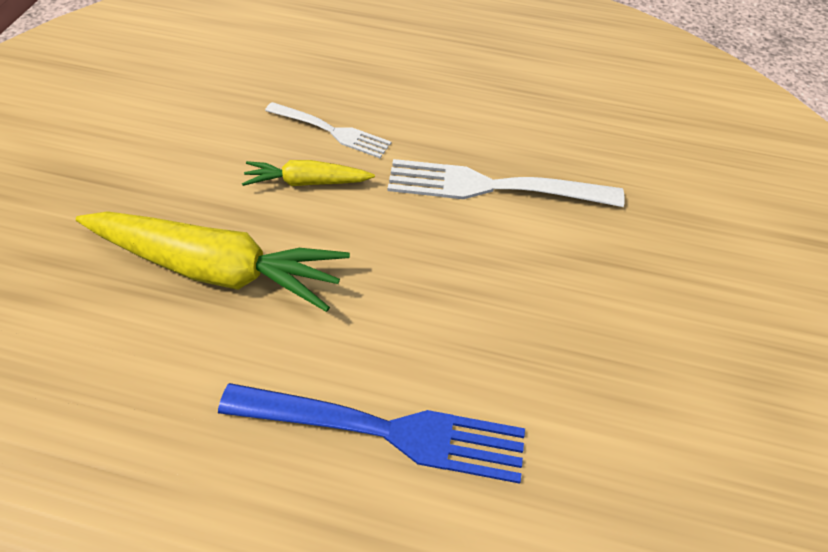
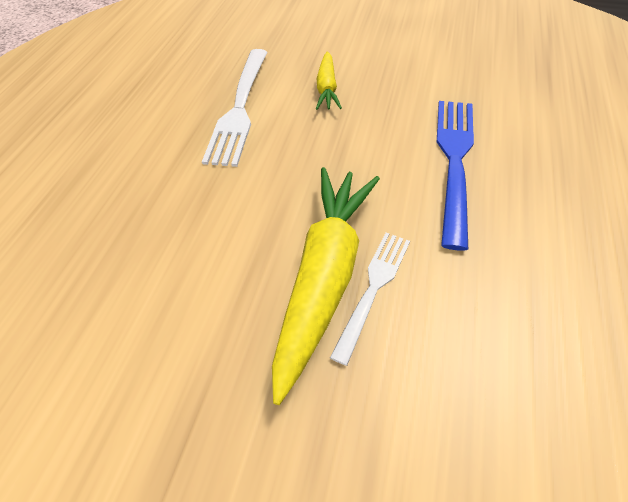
camera: 85 degrees left, 0 degrees up
yellow carrot [242,160,375,186] -> yellow carrot moved to [316,51,342,110]
white fork [265,102,391,158] -> white fork moved to [330,233,410,366]

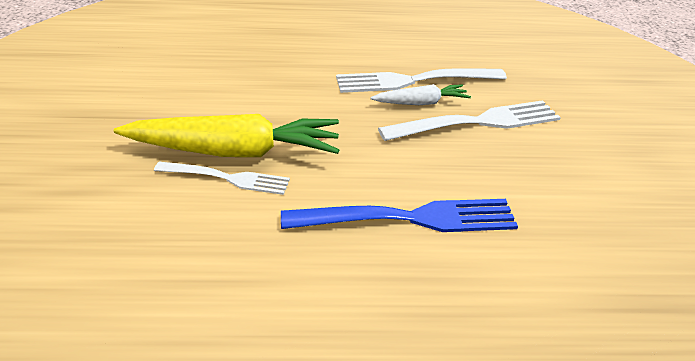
camera: 70 degrees right, 15 degrees down
yellow carrot [316,51,342,110] -> white fork [378,100,561,141]
none -> white carrot [370,84,471,105]

